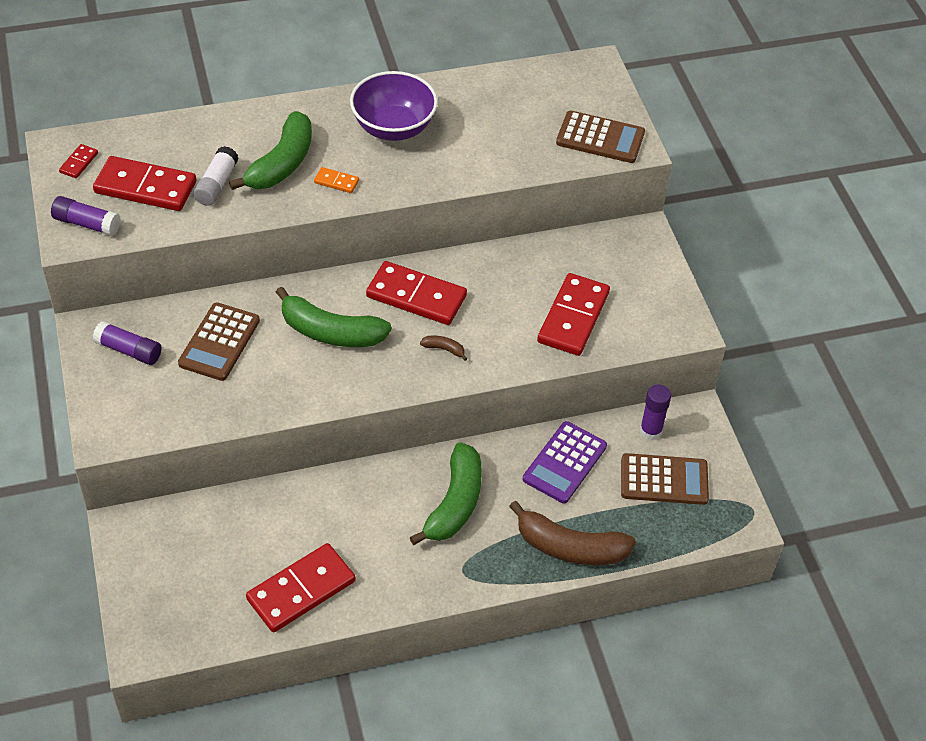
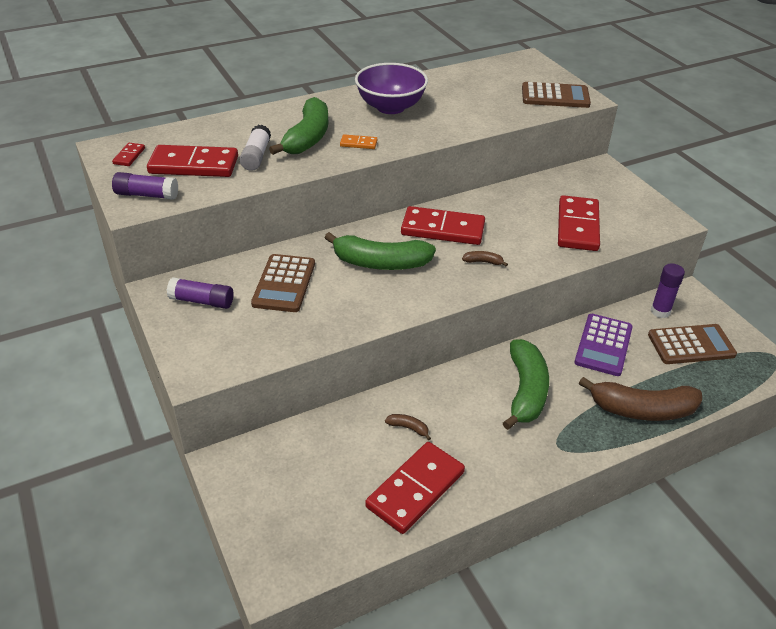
camera: 10 degrees left, 10 degrees down
none -> brown banana [385,414,431,440]

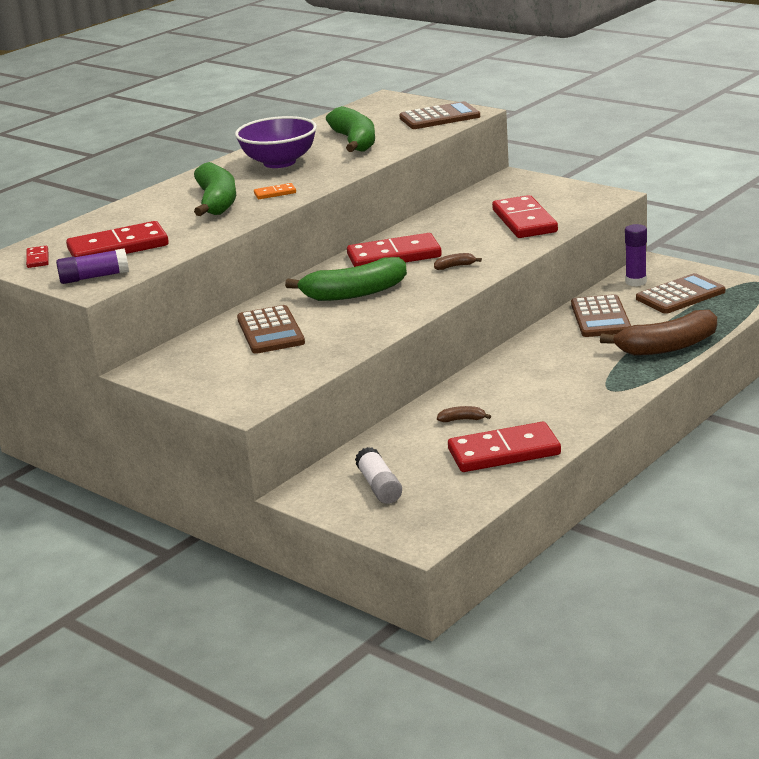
camera: 20 degrees left, 15 degrees down
purple glue stick [167,277,233,309] -> none
white glue stick [239,125,271,171] -> white glue stick moved to [355,447,402,504]
red domino [365,442,465,534] -> red domino turned 60 degrees clockwise [448,422,561,472]
green banana [503,339,549,430] -> green banana moved to [326,106,375,152]
purple calculator [574,314,633,376] -> brown calculator [571,294,631,337]

